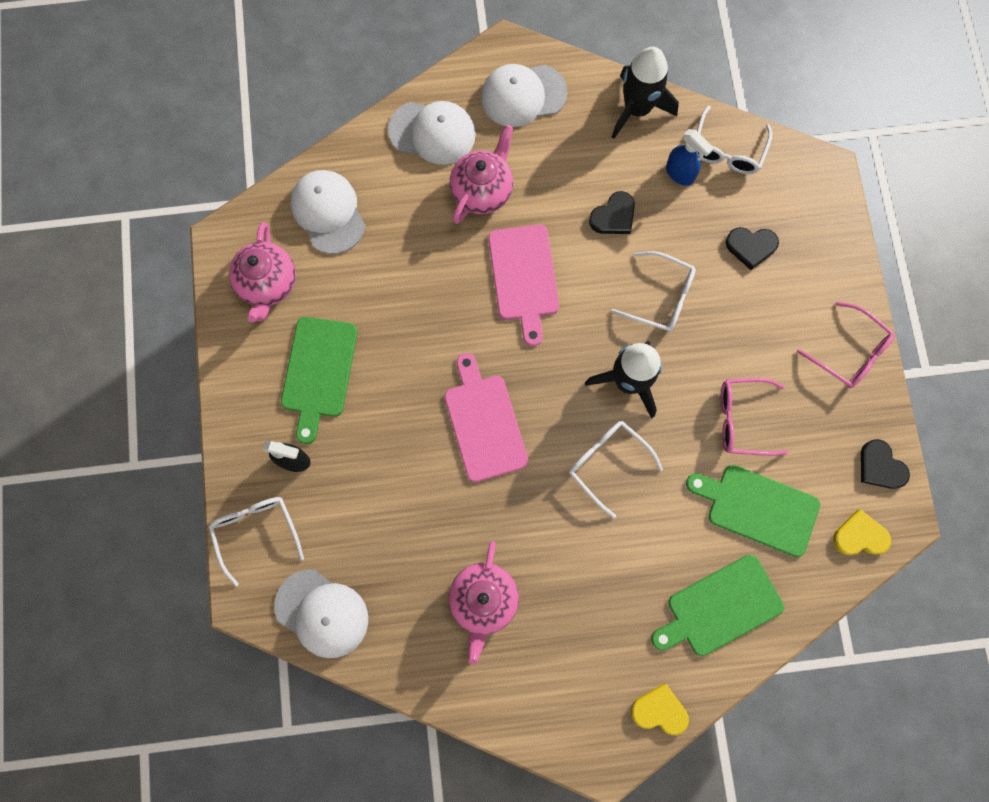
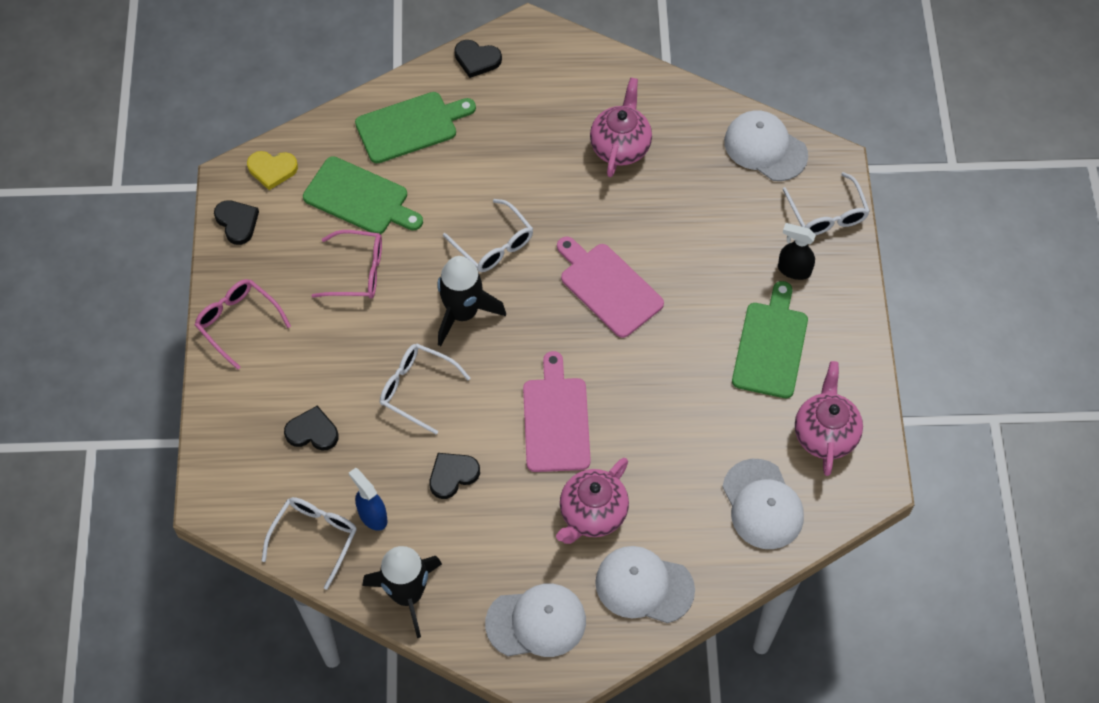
camera: 175 degrees left, 15 degrees down
pink cutting board [445,353,528,482] -> pink cutting board turned 150 degrees clockwise [557,237,664,338]
yellow heart [631,683,689,735] -> black heart [454,40,502,78]

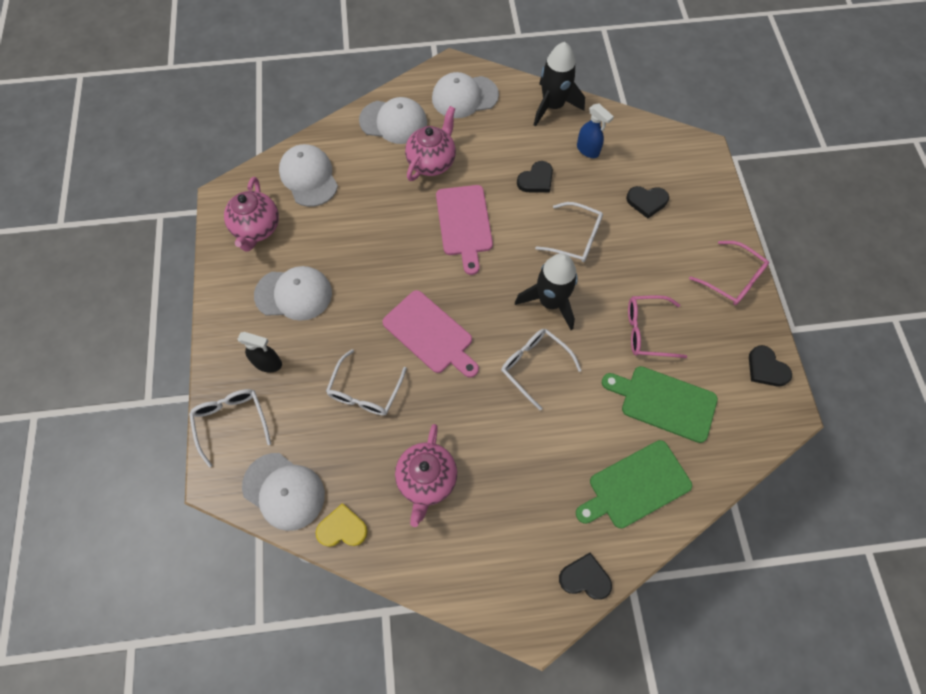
camera: 175 degrees right, 5 degrees up
yellow heart [247,151,298,190] -> yellow heart moved to [316,503,368,547]
white glasses [262,497,357,590] -> white glasses moved to [326,349,407,416]
green cutting board [732,281,808,398] -> white cap [254,266,332,321]

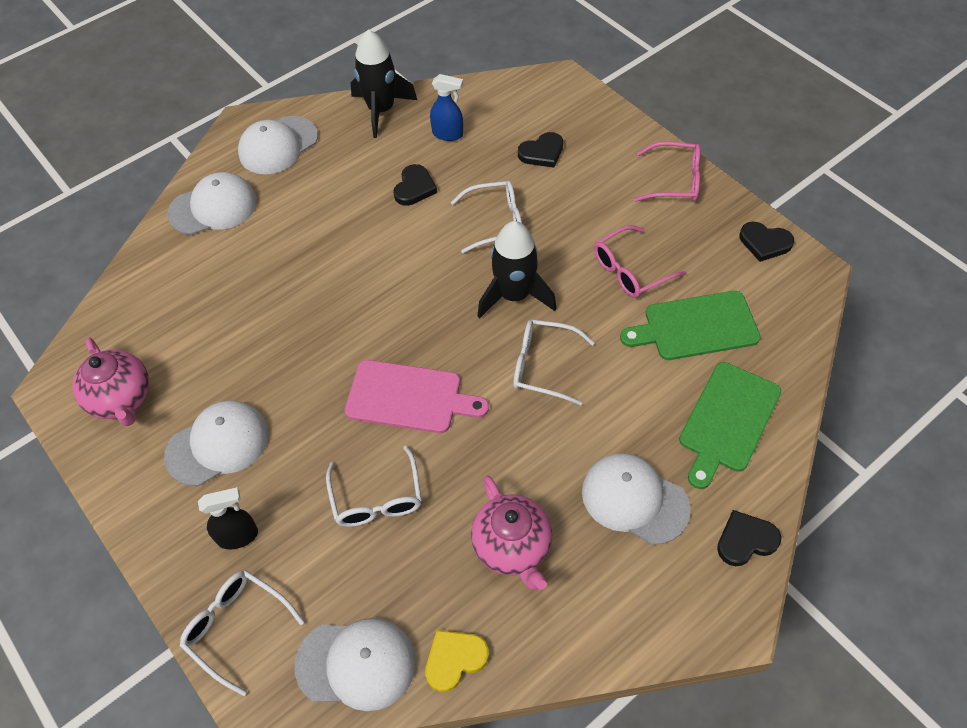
camera: 30 degrees left, 10 degrees down
white cap [279,144,338,207] -> white cap moved to [582,453,690,545]
pink teapot [405,106,456,181] -> none
pink cutting board [436,185,493,275] -> none

